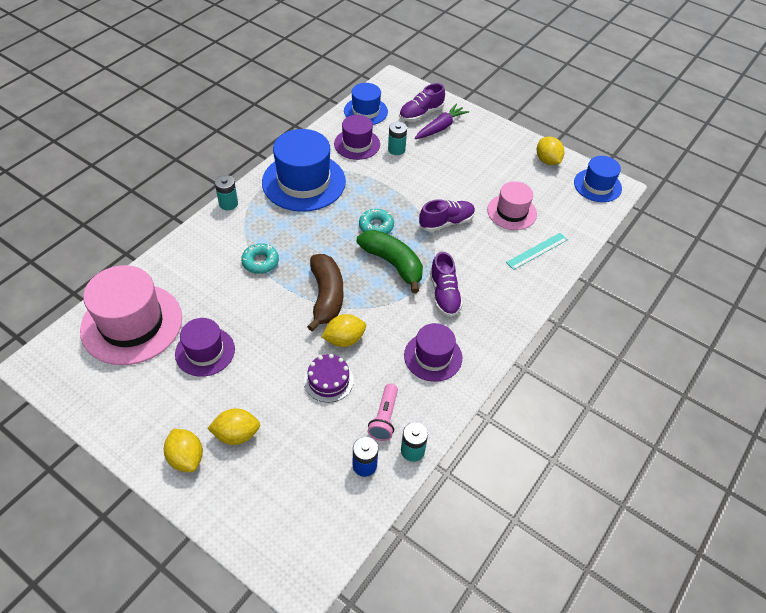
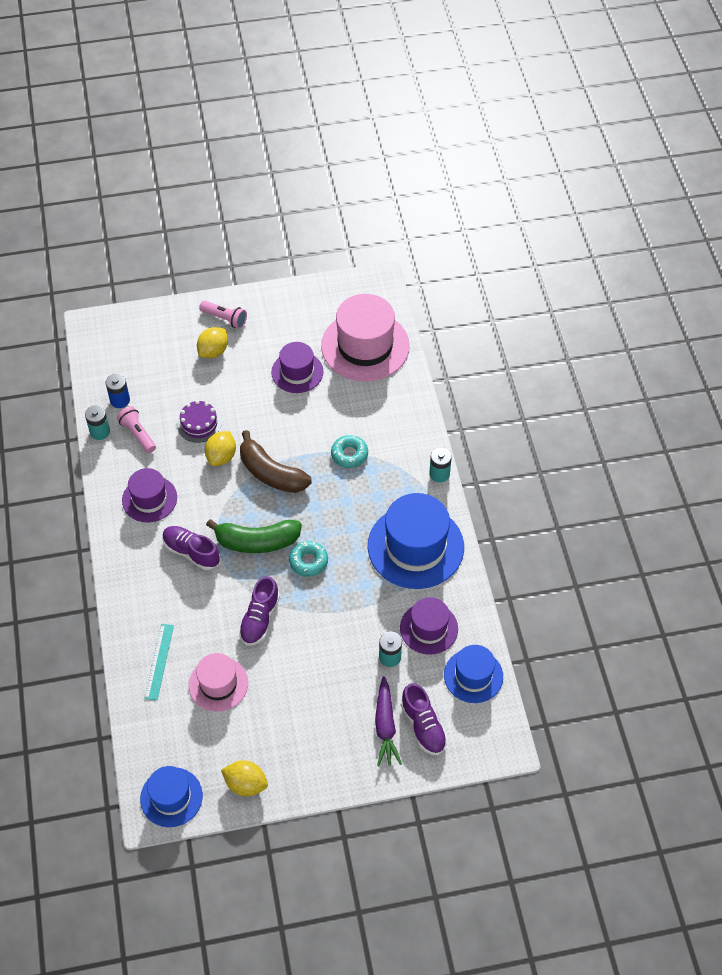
camera: 135 degrees right, 5 degrees up
yellow lemon [164,429,203,472] -> pink flashlight [199,301,247,329]
purple shoe [399,83,445,121] -> purple shoe turned 150 degrees clockwise [401,683,447,755]

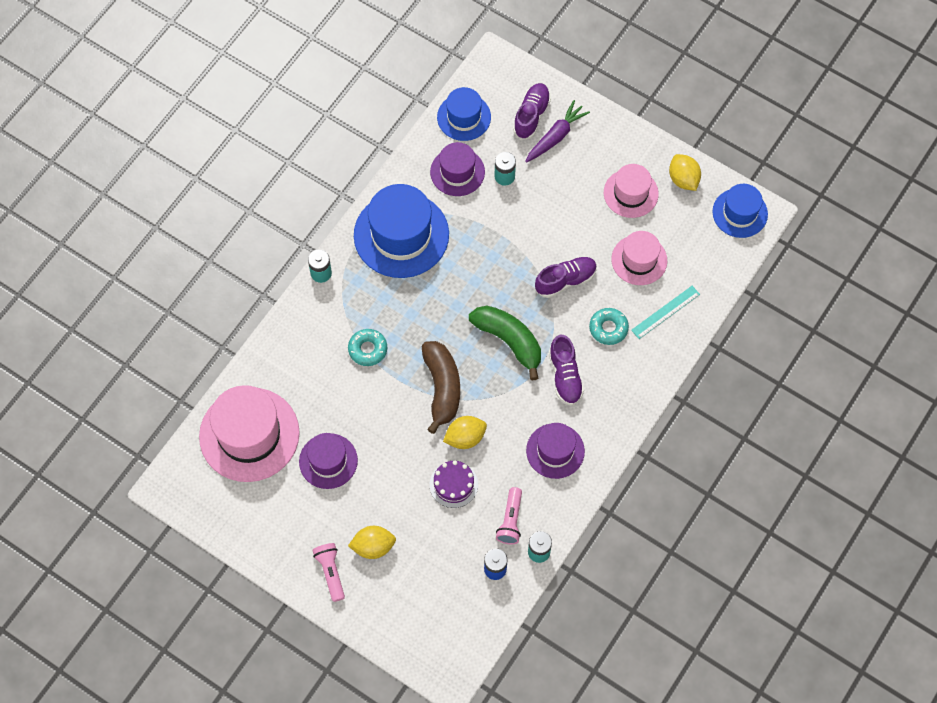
camera: 135 degrees left, 10 degrees up
turquoise donut [289,541,328,577] -> turquoise donut moved to [589,308,629,345]
none -> pink hat [604,164,659,218]

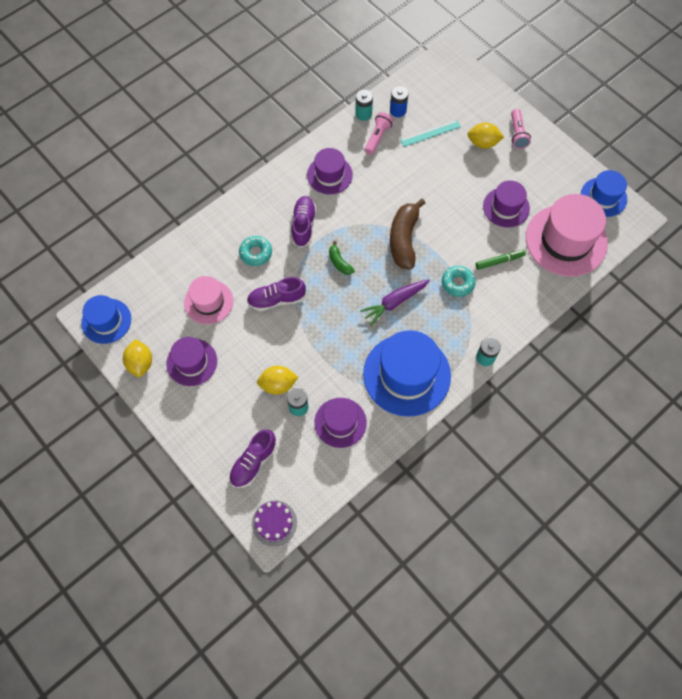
camera: 165 degrees left, 0 degrees up
purple cake [430,460,478,508] -> purple cake moved to [252,500,297,546]
blue hat [437,87,491,141] -> blue hat moved to [581,170,627,217]
yellow lemon [443,416,487,449] -> yellow lemon moved to [257,366,298,395]
green banana [469,306,541,380] -> green banana [329,241,355,275], size x0.50
purple carrot [525,100,590,163] -> purple carrot moved to [360,279,430,326]
pink hat [604,164,659,218] -> purple hat [167,337,217,386]
turquoise ruler [631,286,700,339] -> turquoise ruler moved to [400,119,461,147]
none -> green marker [476,250,526,270]

